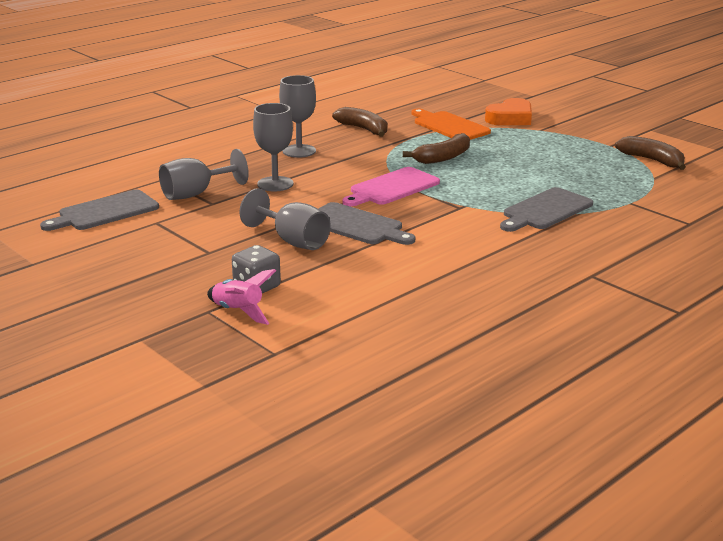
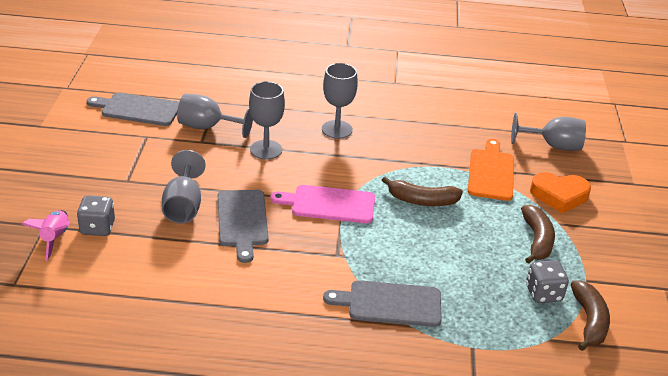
camera: 45 degrees right, 10 degrees up
brown banana [332,107,387,137] -> brown banana moved to [521,205,555,264]
none -> grey goblet [511,113,586,151]
none -> grey dice [526,260,569,303]

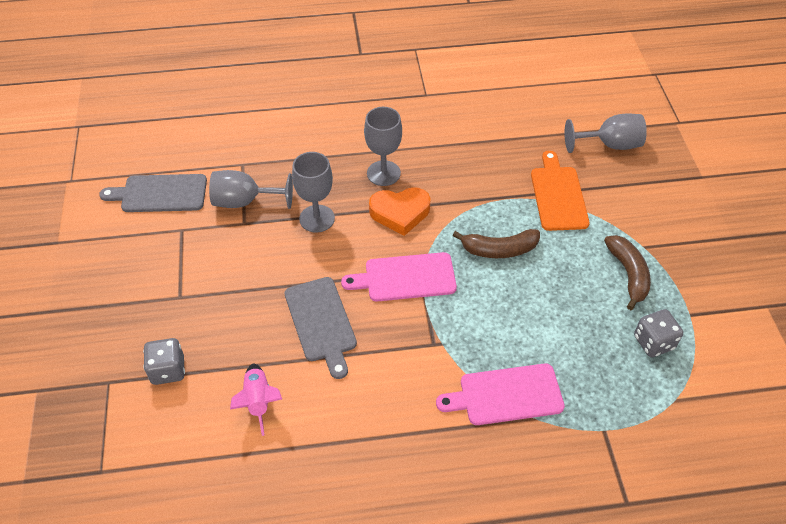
camera: 10 degrees left, 15 degrees up
pink rocket [22,210,70,261] -> pink rocket moved to [230,363,282,436]
grey goblet [162,150,206,224] -> none
grey cutting board [323,280,442,327] -> pink cutting board [436,364,565,425]
orange heart [530,172,591,213] -> orange heart moved to [369,187,431,236]
brown banana [571,280,610,351] -> none

